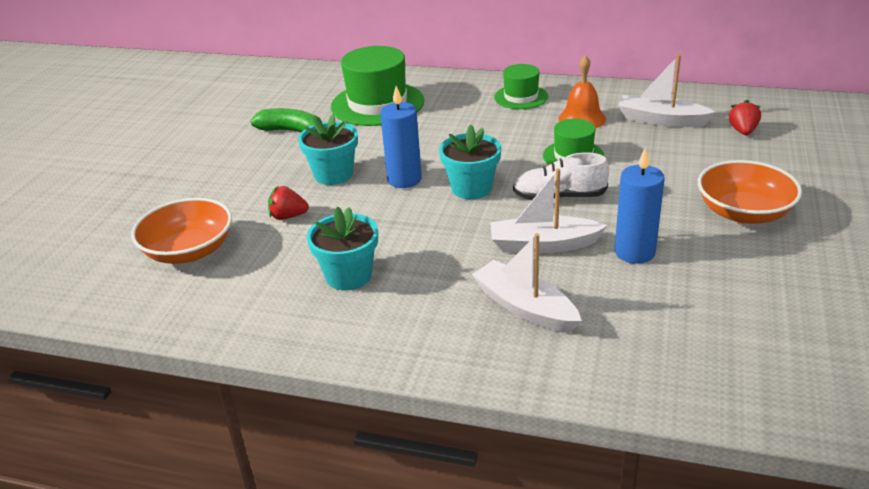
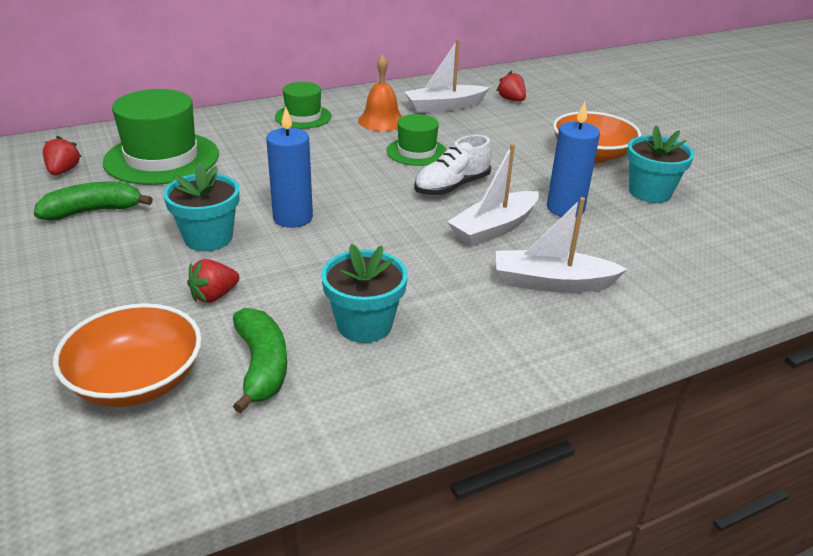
camera: 45 degrees left, 0 degrees up
turquoise flower pot [439,125,501,199] -> turquoise flower pot moved to [627,125,695,203]
none -> red strawberry [43,136,82,175]
none -> green banana [233,308,287,413]

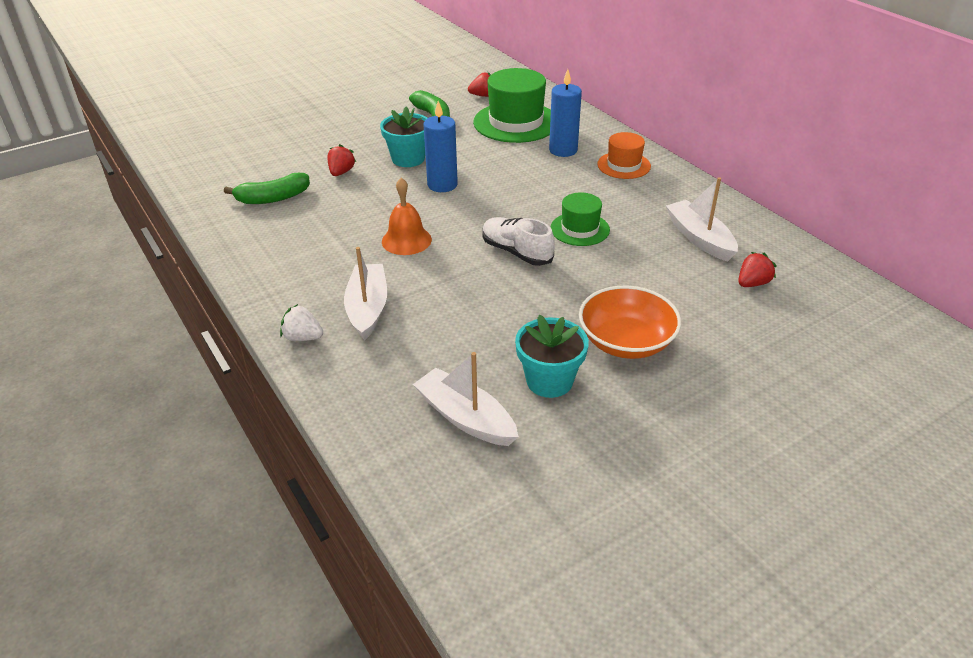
camera: 85 degrees right, 5 degrees up
orange bowl [53,303,202,407] -> none
red strawberry [187,259,239,303] -> red strawberry turned 60 degrees clockwise [327,144,356,176]
green hat [275,82,332,129] -> orange hat [597,132,651,179]
turquoise flower pot [321,244,408,343] -> none
orange bell [358,54,402,131] -> orange bell moved to [382,178,432,255]
white boat [447,144,539,246] -> white boat moved to [413,352,519,446]
blue candle [547,102,600,217] -> blue candle moved to [549,69,582,157]
none -> white strawberry [280,304,323,341]

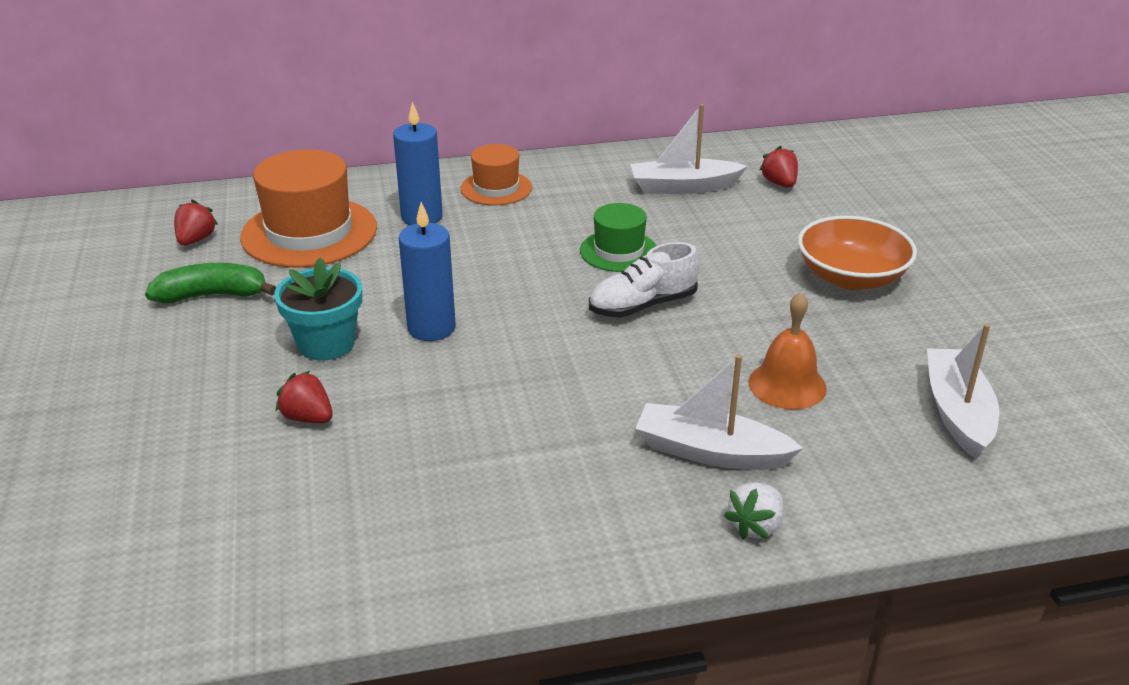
camera: 70 degrees left, 5 degrees down
green banana [224,173,310,204] -> none
orange bell [382,178,432,255] -> orange bell moved to [748,292,827,410]
white boat [413,352,519,446] -> white boat turned 120 degrees clockwise [927,324,999,458]
green hat [473,68,551,143] -> orange hat [240,149,377,268]
turquoise flower pot [515,315,589,398] -> none

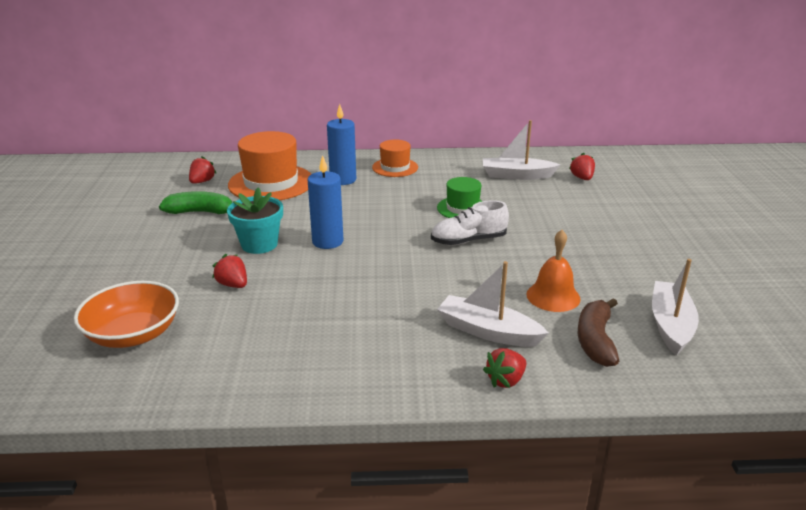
camera: 10 degrees right, 5 degrees down
white strawberry [724,483,784,539] -> red strawberry [483,348,526,388]
orange bowl [798,216,917,290] -> orange bowl moved to [74,281,179,348]
none -> brown banana [578,298,619,367]

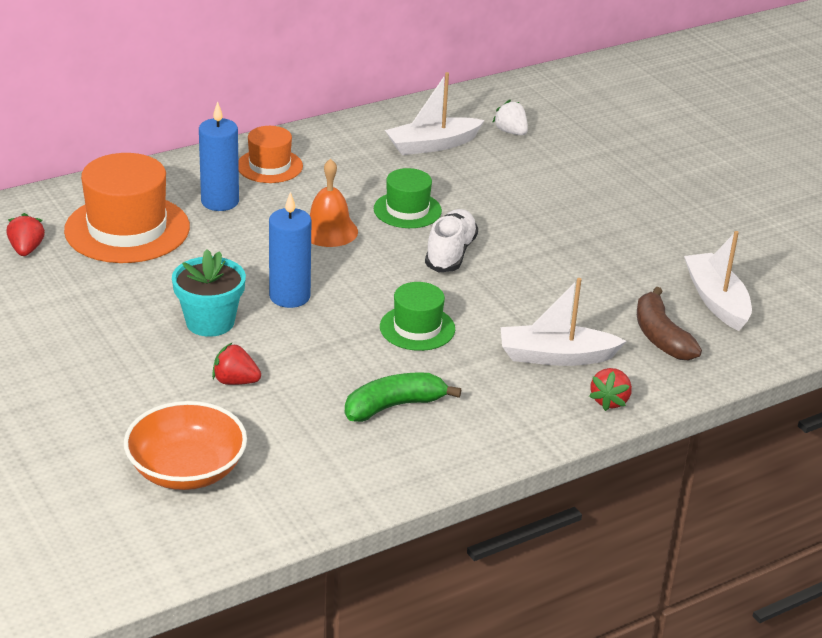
camera: 30 degrees left, 5 degrees up
green banana [159,191,232,214] -> green banana moved to [345,372,461,422]
white shoe [431,200,509,245] -> white shoe turned 150 degrees clockwise [425,209,478,272]
orange bell [526,230,580,312] -> orange bell moved to [310,158,358,247]
red strawberry [569,153,595,180] -> white strawberry [492,100,528,135]
none -> green hat [380,282,455,351]

